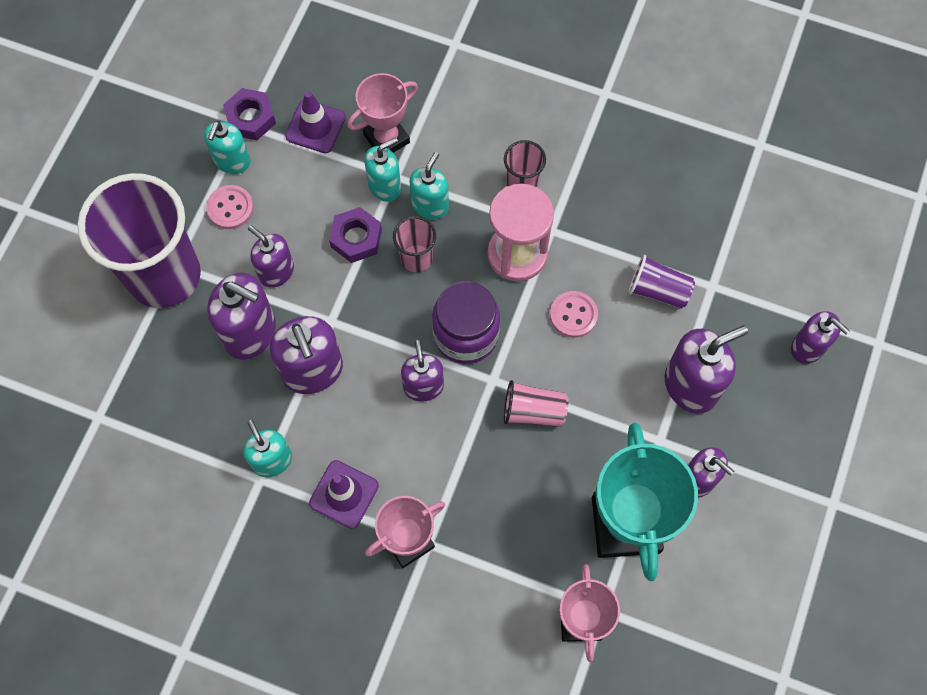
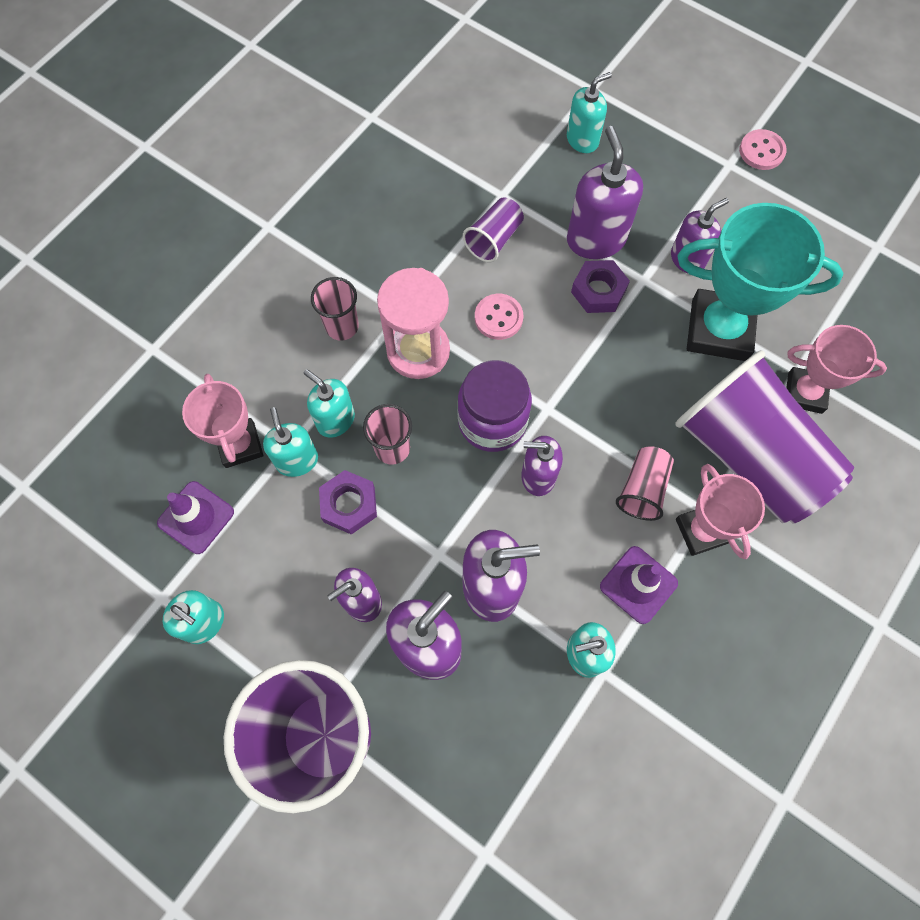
camera: 75 degrees left, 0 degrees up
pink button [206,185,254,229] -> pink button moved to [739,129,787,170]
purple nut [223,88,276,140] -> purple nut moved to [571,260,630,313]
pink cup [504,380,568,427] -> pink cup moved to [616,446,674,521]
purple soap dispenser [791,311,850,364] -> turquoise soap dispenser [567,72,612,153]
none -> purple cup [675,350,854,524]

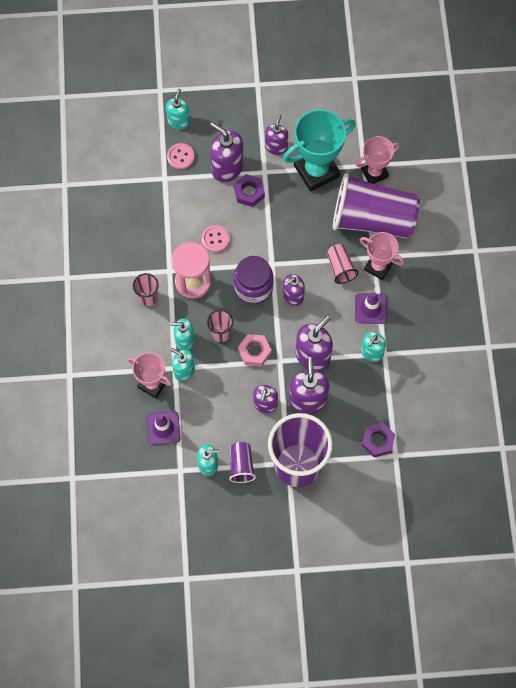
camera: 40 degrees left, 0 degrees up
purple nut [319,470,377,534] -> purple nut moved to [362,422,395,458]
purple cup [463,198,524,262] -> purple cup moved to [229,442,256,483]
pink button [739,129,787,170] -> pink button moved to [167,143,195,169]
none -> pink nut [238,334,272,367]

